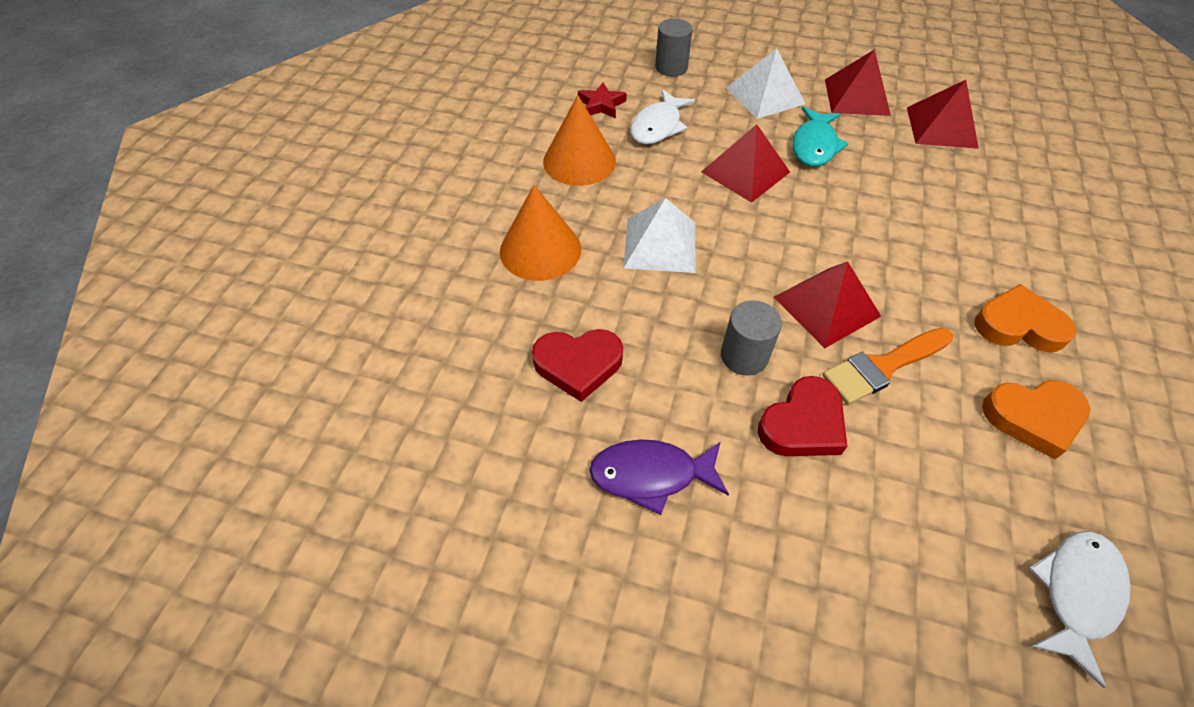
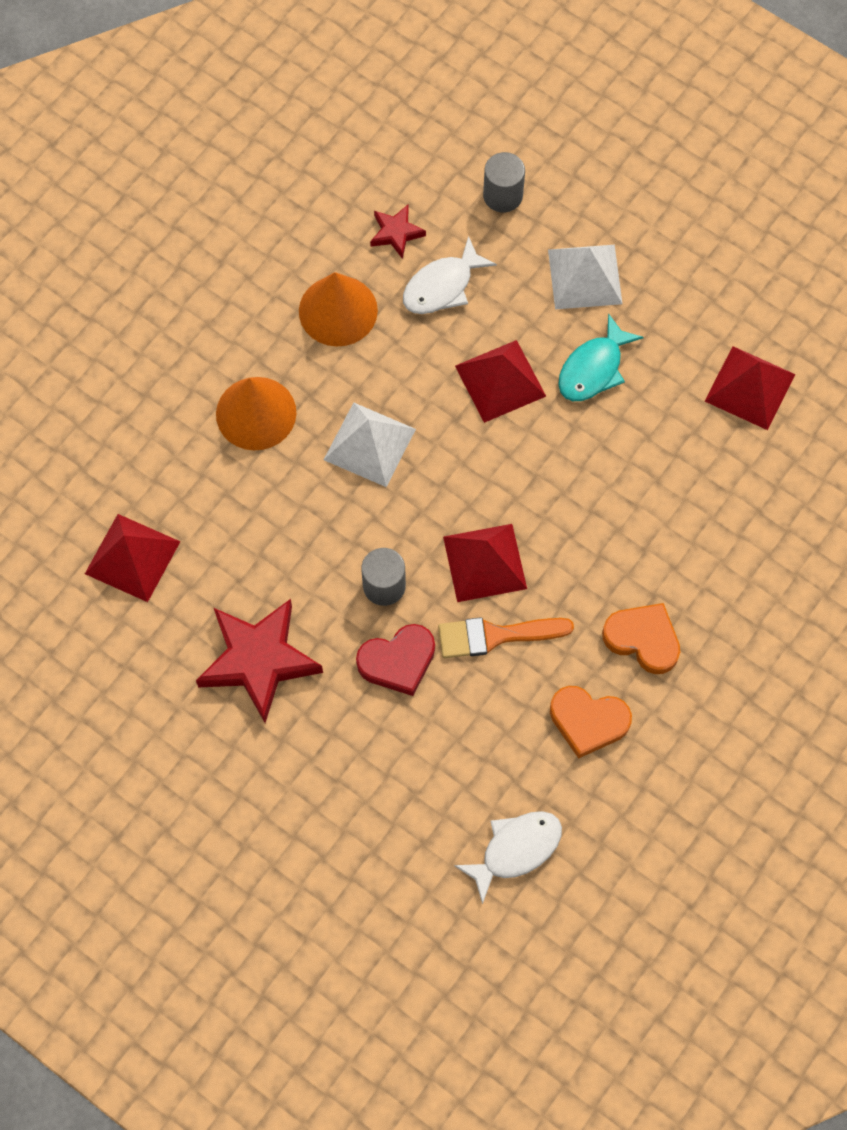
camera: 20 degrees right, 15 degrees up
red heart [532,329,623,402] -> none
purple fish [589,439,729,515] -> red star [196,599,323,723]
red pyramid [825,49,891,116] -> red pyramid moved to [85,514,181,602]

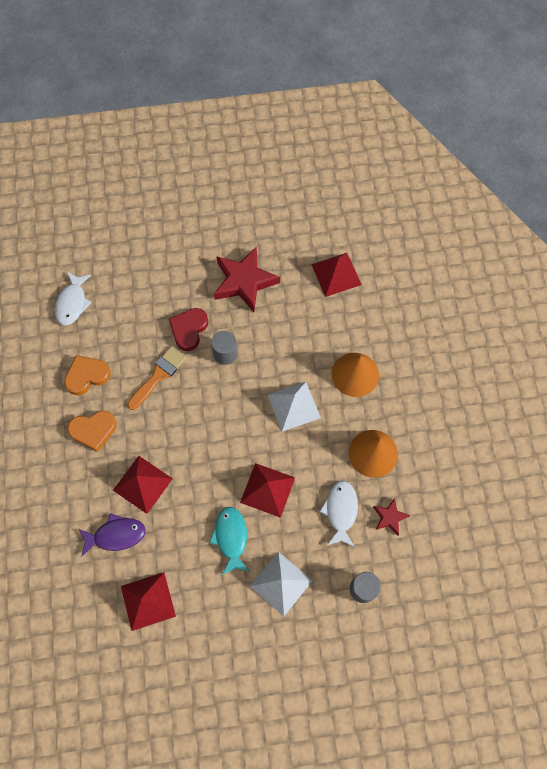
camera: 135 degrees right, 0 degrees up
red pyramid [443,524,527,602] -> red pyramid moved to [113,456,173,514]
none -> purple fish [79,514,146,557]

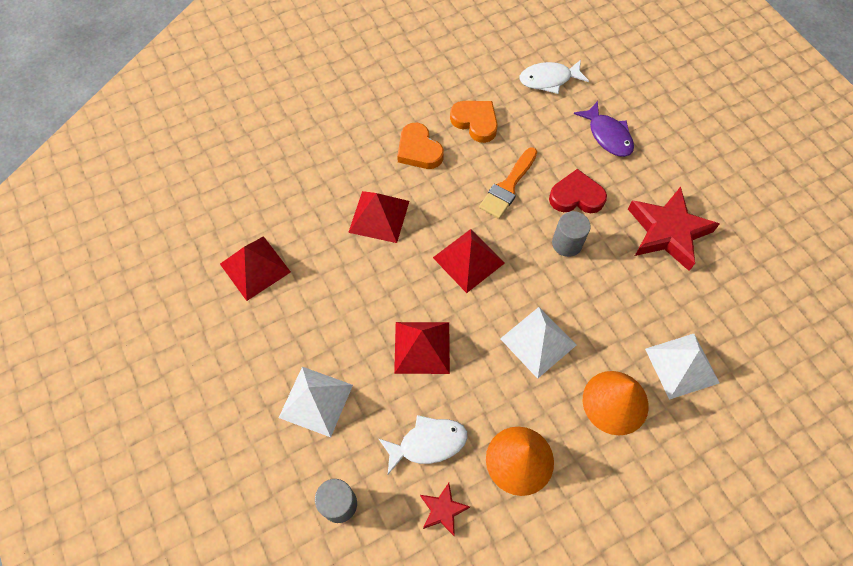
camera: 70 degrees right, 5 degrees down
purple fish [79,514,146,557] -> purple fish moved to [574,101,634,157]
orange brush [127,346,187,410] -> orange brush turned 105 degrees clockwise [479,147,537,219]
turquoise fish [209,507,250,575] -> none
red pyramid [311,253,362,297] -> red pyramid moved to [433,229,505,293]
none -> white pyramid [645,334,720,400]

